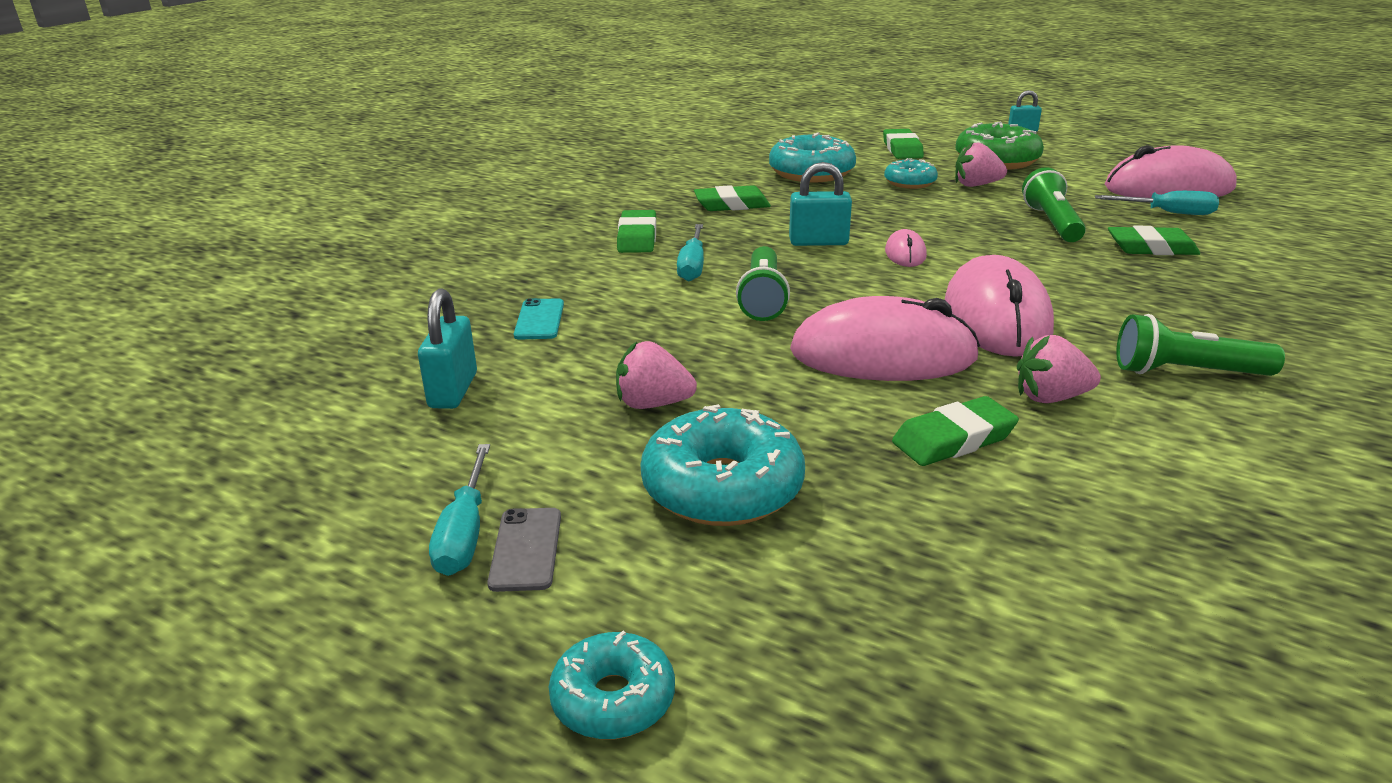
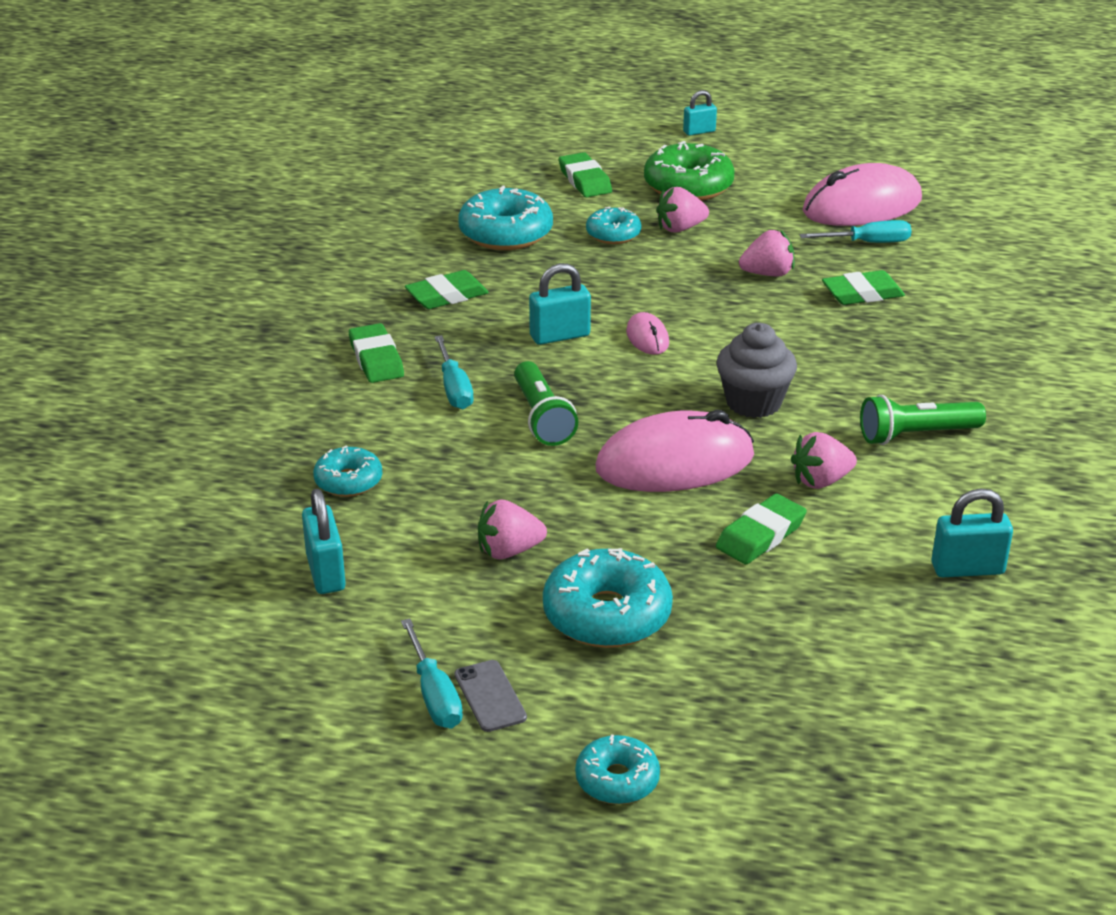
camera: 20 degrees left, 5 degrees up
turquoise phone [514,298,564,340] -> turquoise donut [313,445,382,497]
pink mouse [945,255,1054,357] -> grey cupcake [717,323,797,418]
green flashlight [1022,167,1086,242] -> pink strawberry [739,230,795,276]
none -> turquoise padlock [931,489,1013,577]

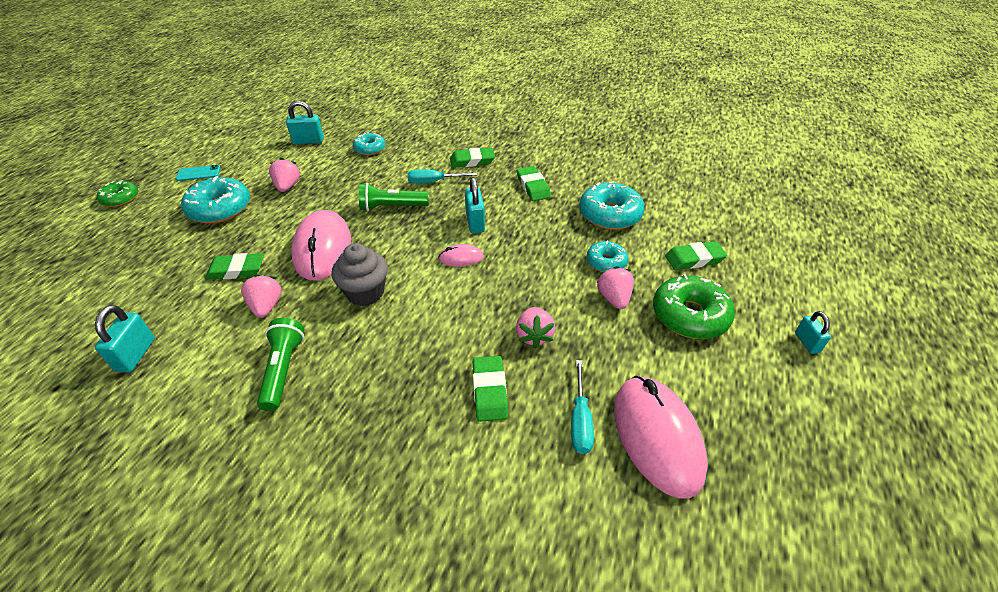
camera: 100 degrees right, 10 degrees up
turquoise screwdriver [401,619,463,728] -> none
grey phone [455,660,527,732] -> turquoise phone [176,165,221,181]
turquoise donut [575,734,660,804] -> green donut [97,180,138,207]
green eraser [716,494,807,564] -> green eraser turned 60 degrees counterclockwise [205,253,264,280]

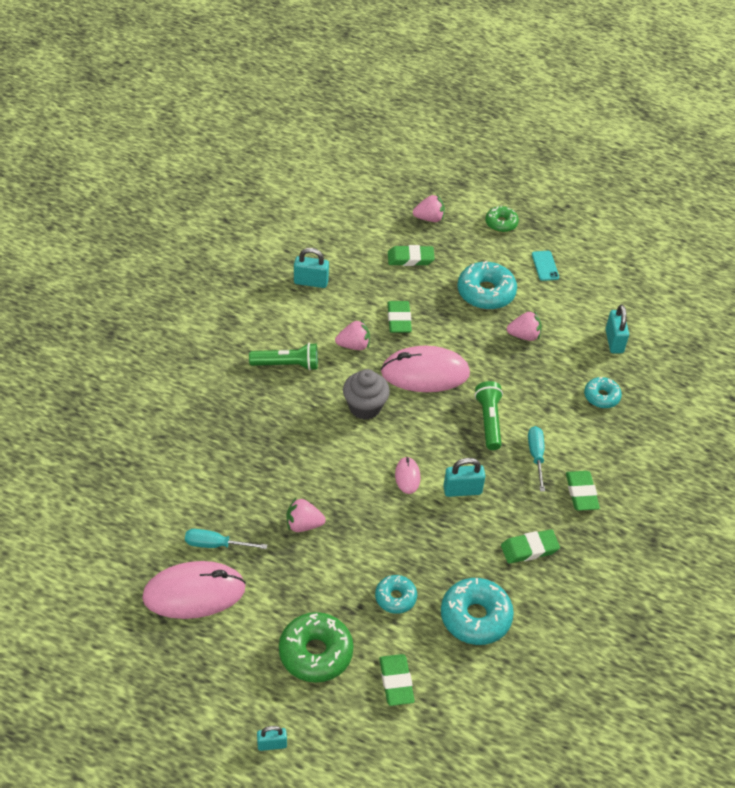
camera: 90 degrees right, 5 degrees up
green eraser [472,356,508,422] -> green eraser moved to [388,245,435,266]
pink strawberry [596,266,634,309] -> pink strawberry moved to [413,195,445,222]

